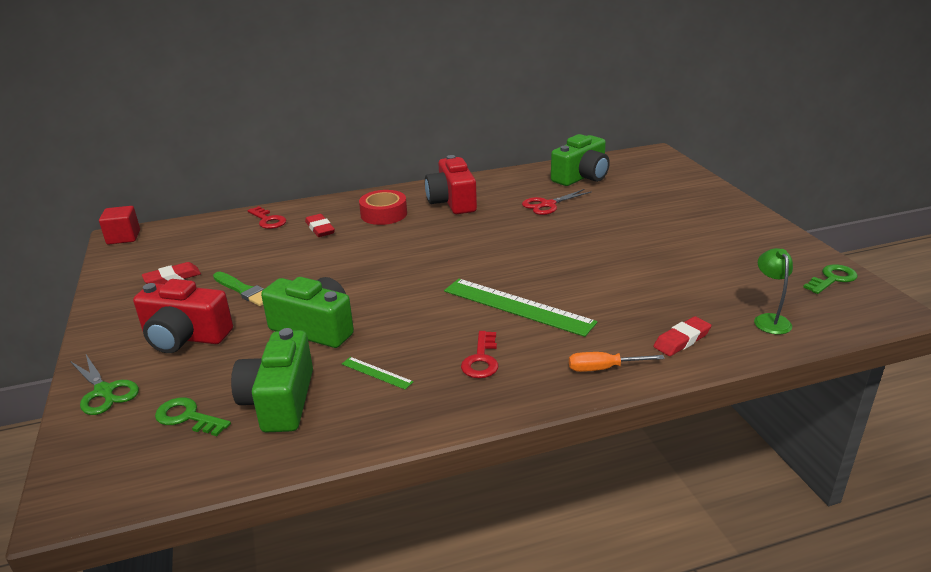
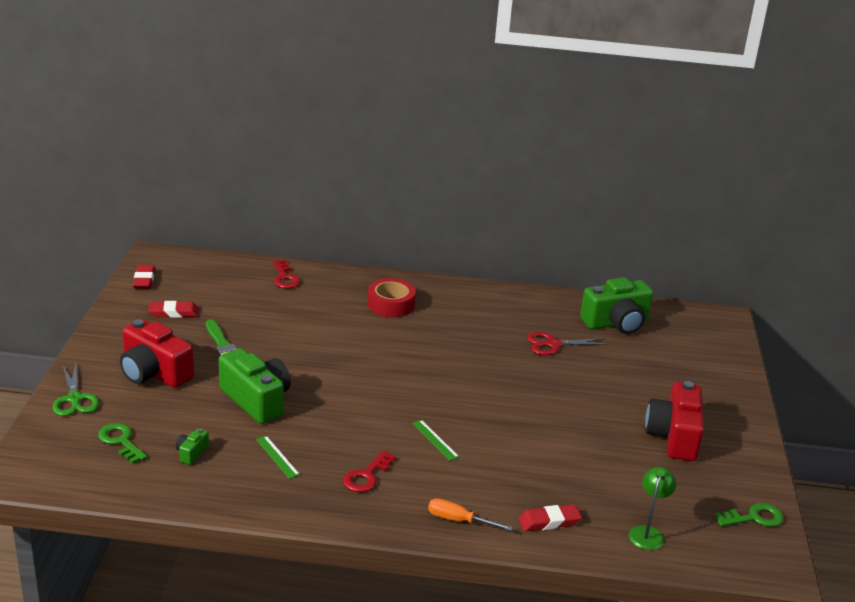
camera: 20 degrees right, 0 degrees up
red cube [99,206,140,245] -> none
green camera [231,328,313,433] -> green camera [176,428,209,465], size x0.43
red eraser [305,214,335,237] -> red eraser moved to [133,265,155,289]
red camera [425,155,477,214] -> red camera moved to [645,381,704,461]
green ruler [444,279,598,337] -> green ruler [412,420,459,461], size x0.45

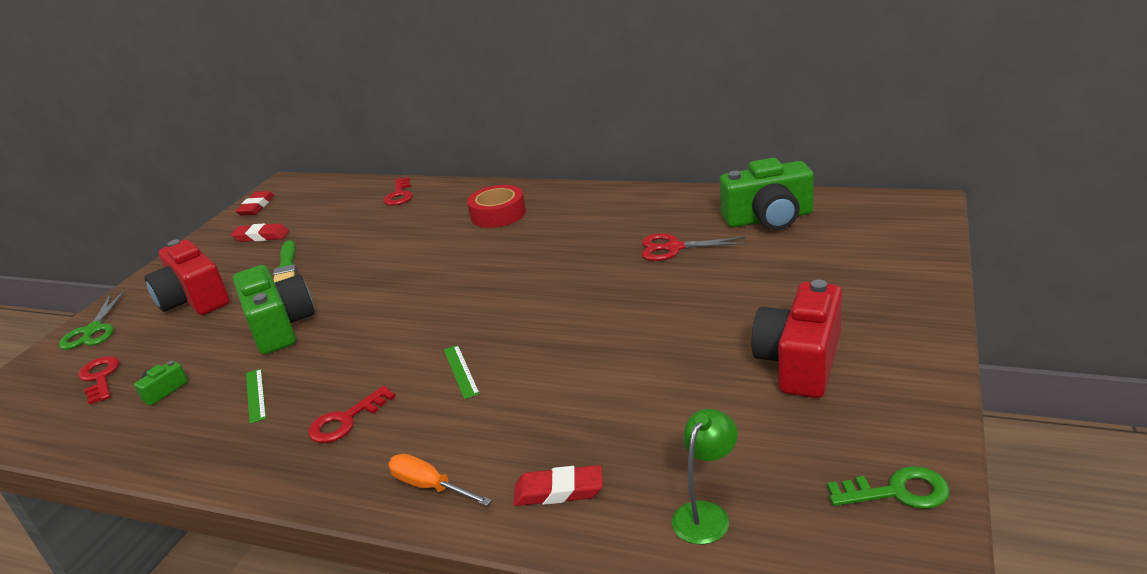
camera: 20 degrees right, 0 degrees up
green key [98,423,147,464] -> red key [78,356,119,405]

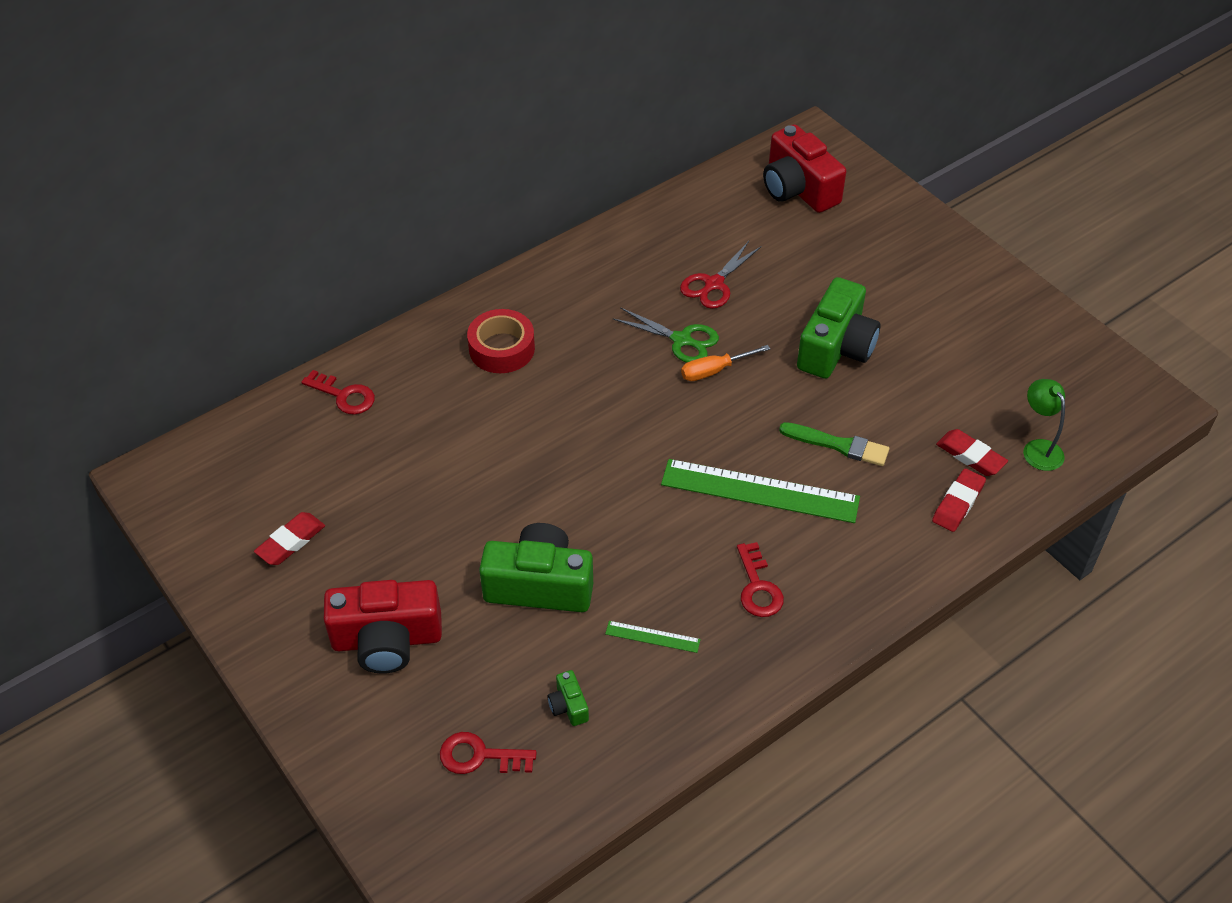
camera: 60 degrees left, 20 degrees up
green scissors [59,290,125,350] -> green scissors moved to [613,307,719,363]
red eraser [235,191,275,215] -> red eraser moved to [936,429,1008,476]
green brush [273,240,297,282] -> green brush moved to [779,422,889,466]
orange screwdriver [388,454,492,506] -> orange screwdriver moved to [681,345,770,381]
green ruler [444,345,480,399] -> green ruler [661,459,860,523], size x2.24
green camera [720,158,814,230] -> green camera moved to [797,277,880,379]
red camera [752,280,842,398] -> red camera moved to [763,124,846,213]
green key [827,466,950,509] -> none

